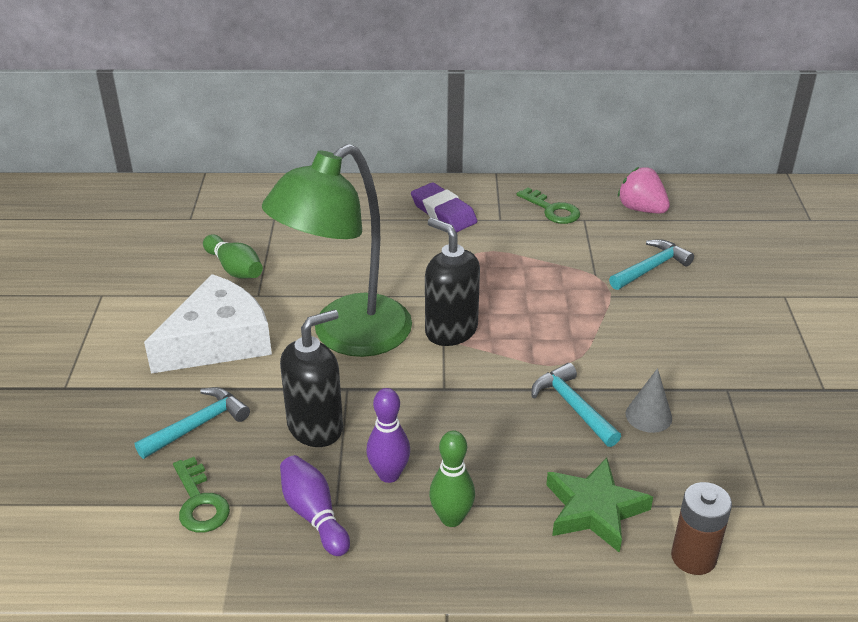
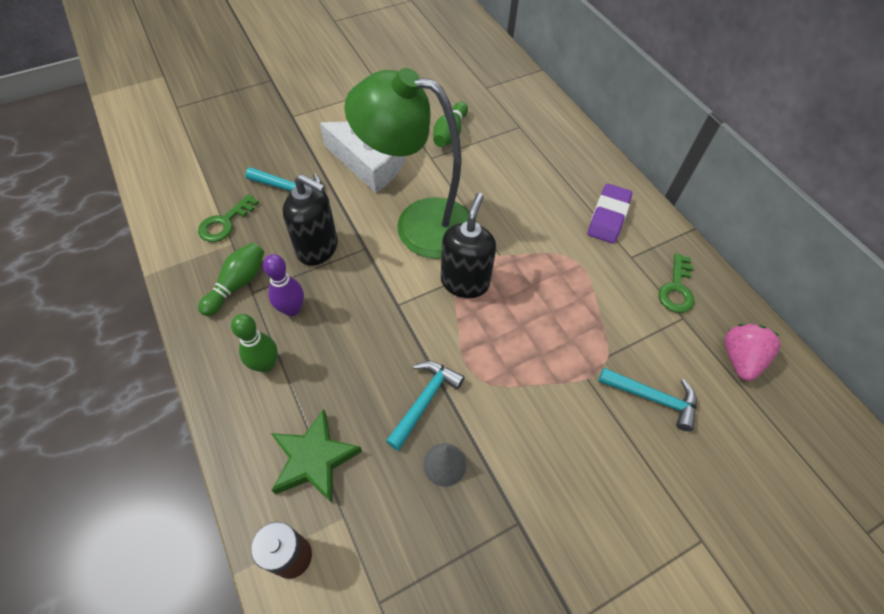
camera: 60 degrees right, 20 degrees up
purple bowling pin [280,455,350,556] -> green bowling pin [198,243,264,316]

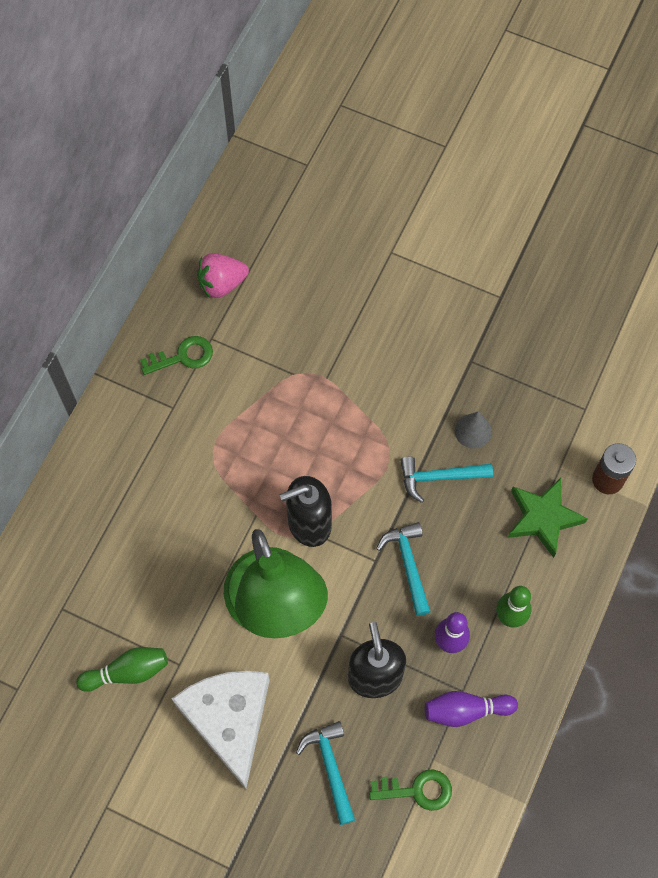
camera: 125 degrees left, 10 degrees up
green bowling pin [198,243,264,316] -> purple bowling pin [425,691,518,727]
purple eraser [588,184,632,243] -> none
turquoise hammer [598,368,697,431] -> turquoise hammer moved to [376,522,431,616]

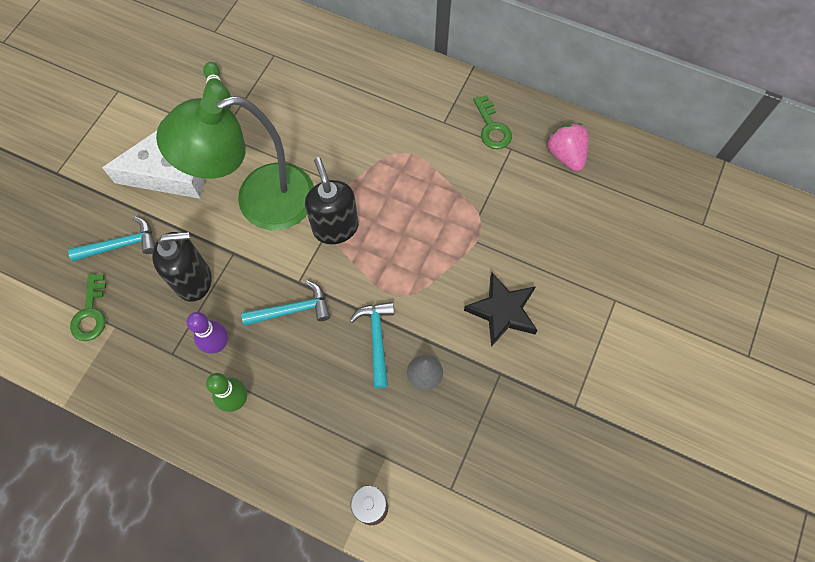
camera: 90 degrees right, 0 degrees up
purple bowling pin [425,691,518,727] -> none
green star [508,478,588,558] -> none
none -> black star [464,273,538,347]

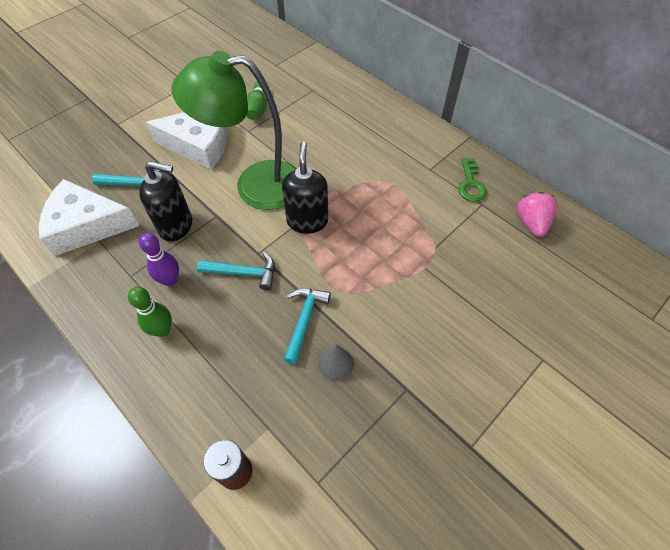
camera: 20 degrees right, 10 degrees down
green key [70,273,106,341] -> white cheese [39,179,139,256]
black star [464,273,538,347] -> none

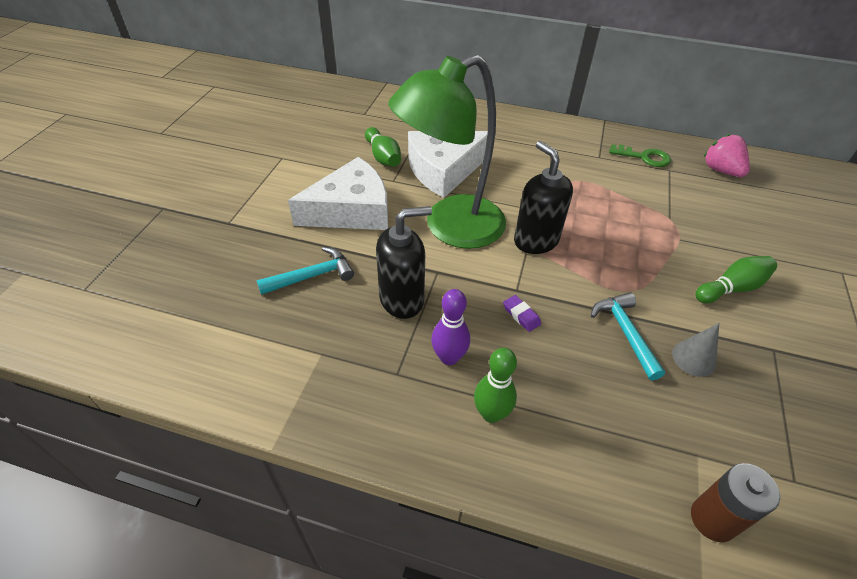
camera: 30 degrees left, 10 degrees down
white cheese [39,179,139,256] -> white cheese moved to [408,131,488,198]
turquoise hammer [197,252,275,290] -> purple eraser [503,295,541,332]
green key [458,158,487,202] -> green key turned 45 degrees counterclockwise [609,144,671,167]
none -> green bowling pin [695,256,777,303]

